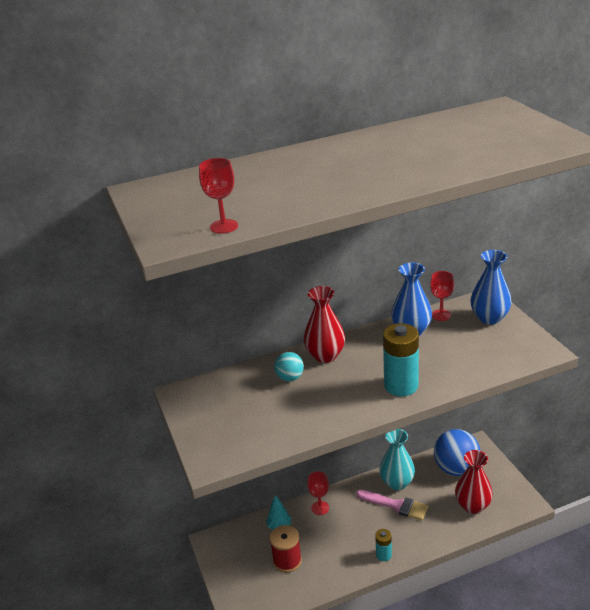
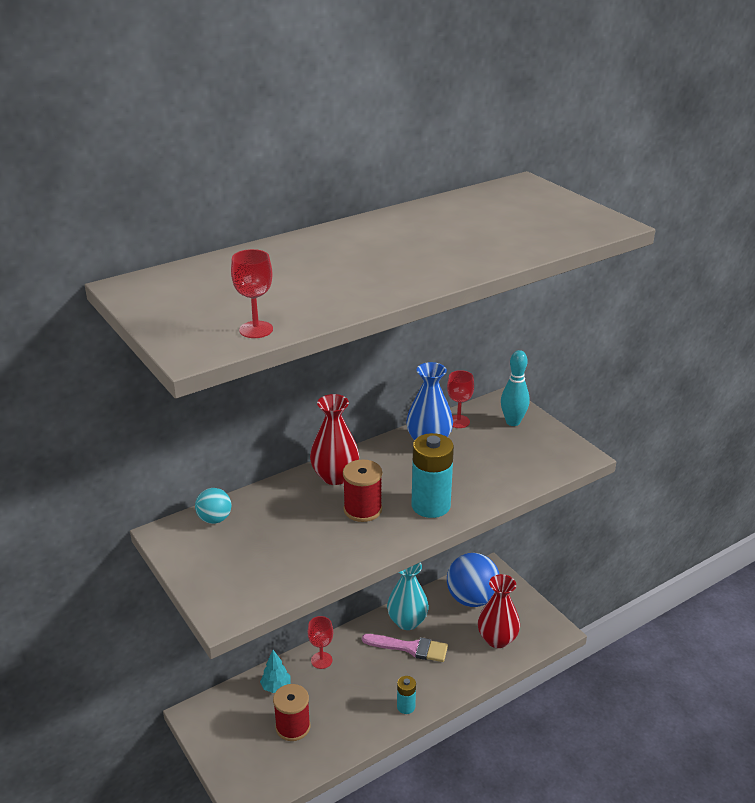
camera: 15 degrees left, 0 degrees up
turquoise ball [274,352,304,381] -> turquoise ball moved to [195,488,231,524]
blue vase [470,250,512,325] -> turquoise bowling pin [501,350,530,426]
none -> red spool [343,459,382,522]

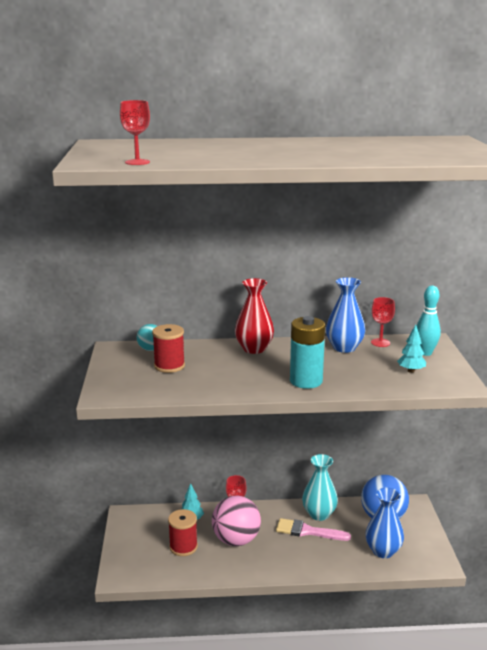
camera: 30 degrees right, 10 degrees down
red spool [343,459,382,522] -> red spool moved to [152,324,185,373]
pink brush [362,634,448,662] -> pink brush turned 150 degrees clockwise [276,518,351,541]
turquoise battery [397,676,416,714] -> none
red vase [478,574,520,648] -> blue vase [366,488,404,558]
none -> pink ball [212,496,261,546]
none -> turquoise tree [397,324,426,373]

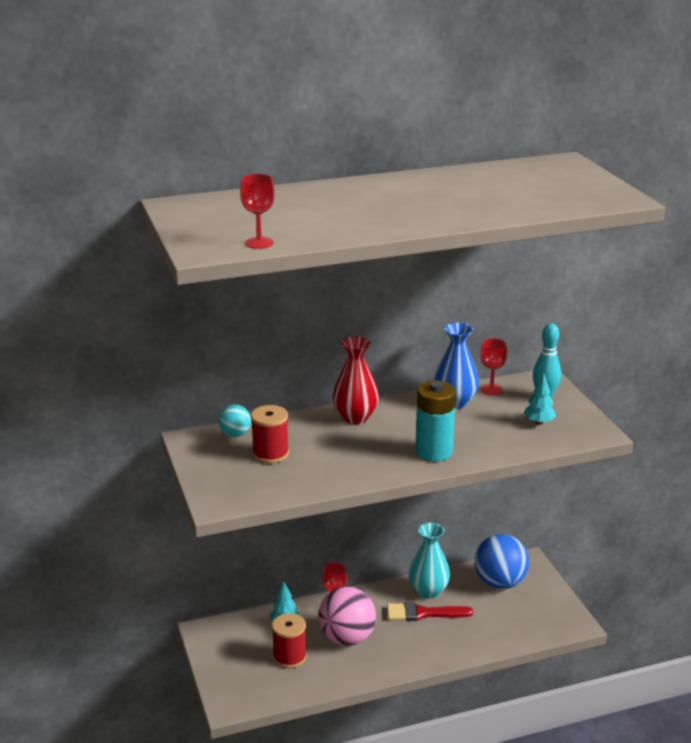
camera: 15 degrees left, 5 degrees up
pink brush [276,518,351,541] -> red brush [387,602,473,621]
blue vase [366,488,404,558] -> none

